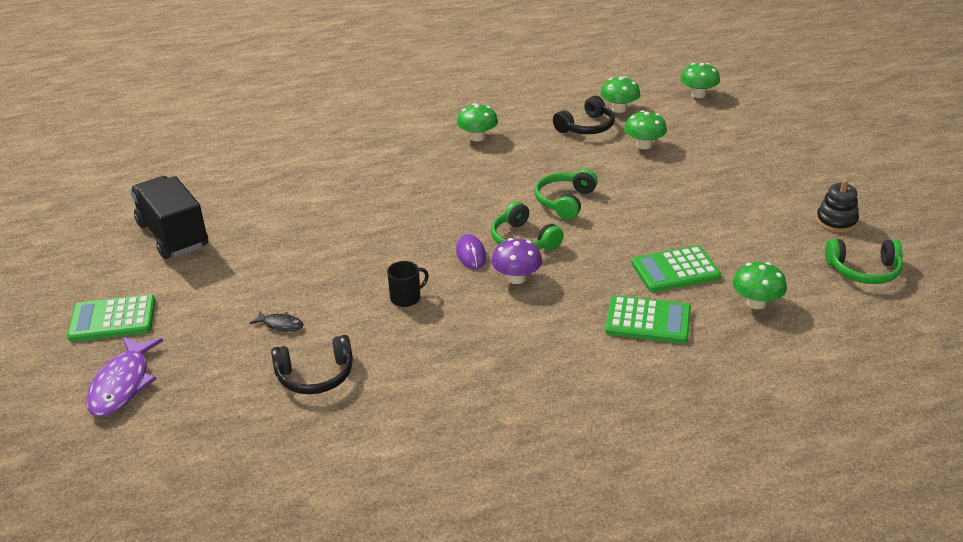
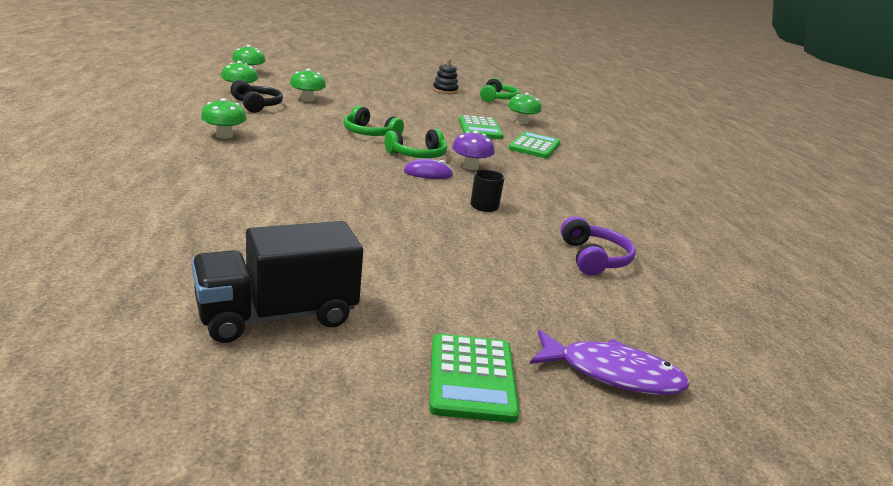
camera: 85 degrees left, 10 degrees down
black fish [250,311,304,332] -> none
black headphones [271,335,353,394] -> purple headphones [561,216,636,276]

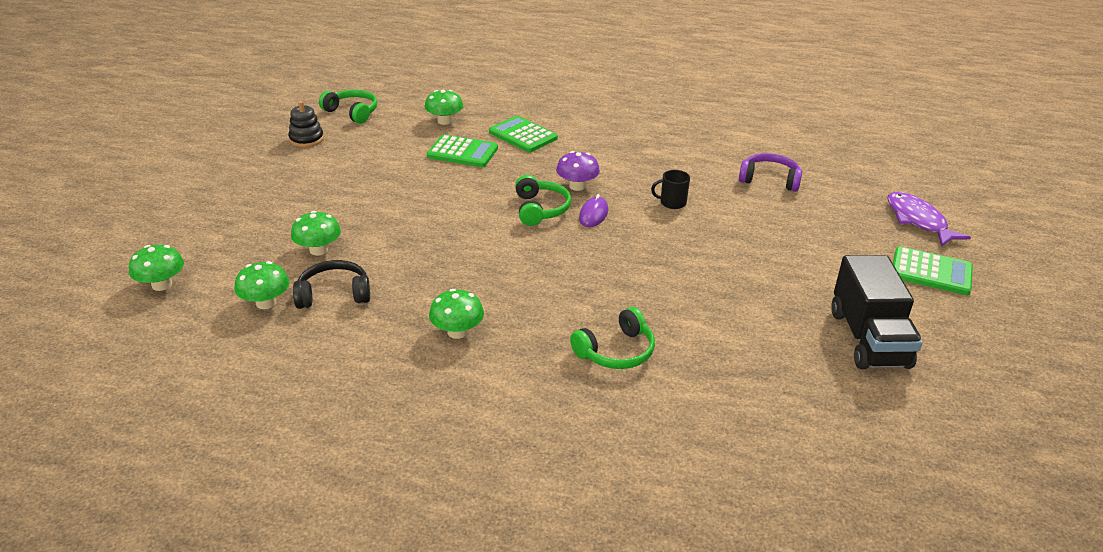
camera: 65 degrees left, 10 degrees up
green headphones [344,106,404,136] -> green headphones moved to [570,307,655,369]
purple fish [530,330,690,395] -> purple fish turned 60 degrees counterclockwise [887,192,971,247]

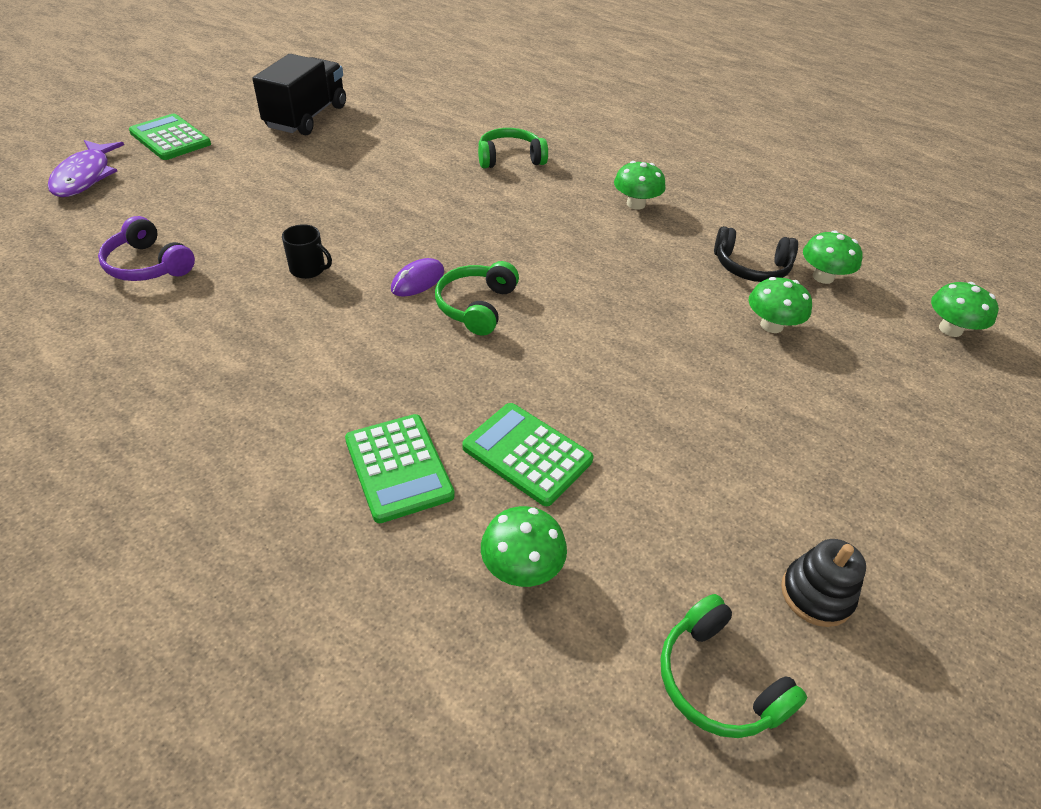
camera: 160 degrees left, 10 degrees up
purple mushroom [556,151,600,191] -> none

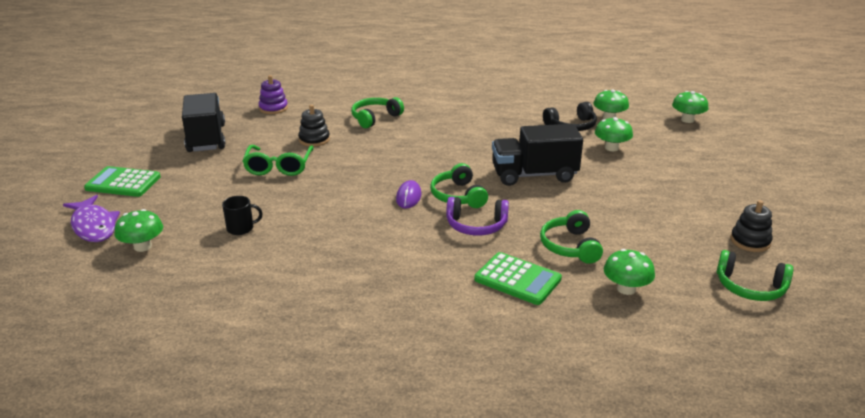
camera: 30 degrees left, 15 degrees down
purple headphones [98,216,195,281] -> purple headphones moved to [446,197,509,235]
black mug [282,224,332,279] -> black mug moved to [222,196,262,235]
green calculator [462,403,593,506] -> green headphones [540,210,603,264]
green mushroom [614,161,666,210] -> green mushroom moved to [115,209,163,252]
none -> green glasses [242,145,314,176]
none -> purple stacking toy [259,75,288,114]
none -> black stacking toy [298,105,330,147]
none -> black truck [492,124,583,186]

